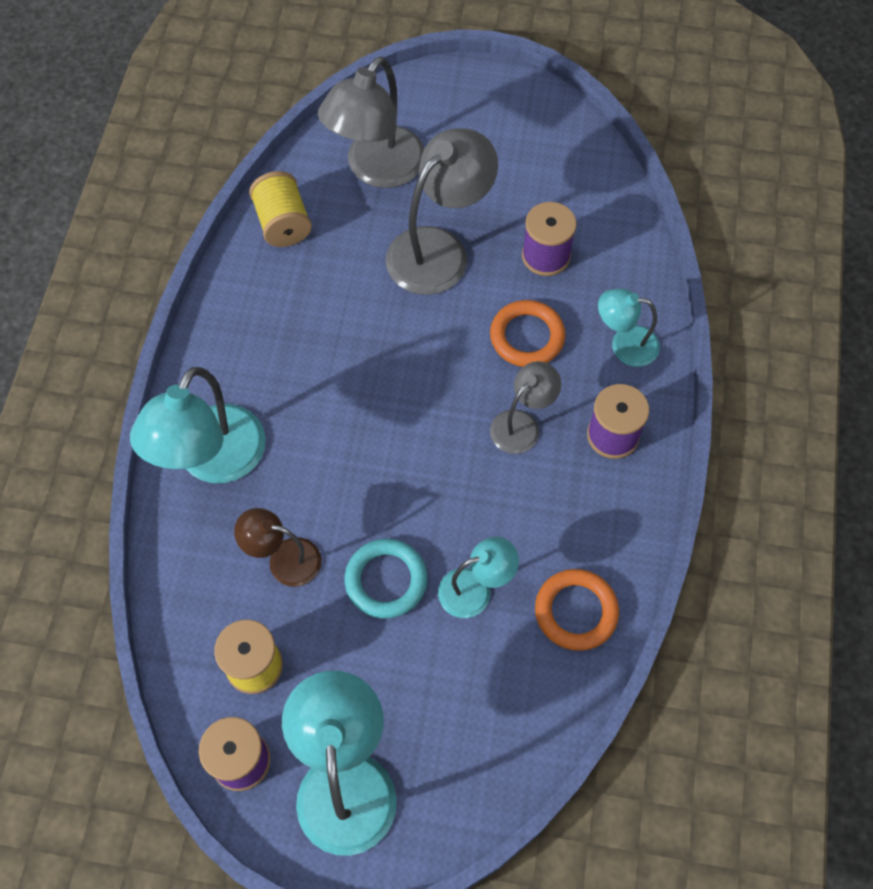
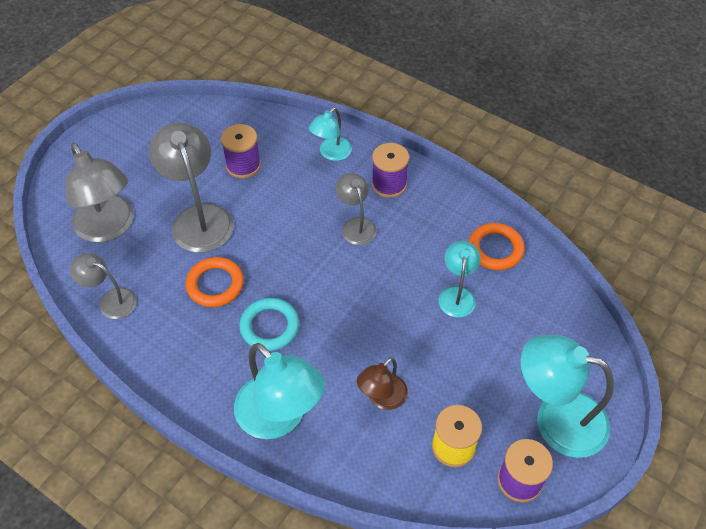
camera: 65 degrees left, 10 degrees down
yellow spool [249,171,312,247] -> grey lamp [70,253,137,319]
turquoise ring [345,539,428,619] -> turquoise ring moved to [239,298,299,351]
orange ring [490,300,565,367] -> orange ring moved to [186,257,244,307]

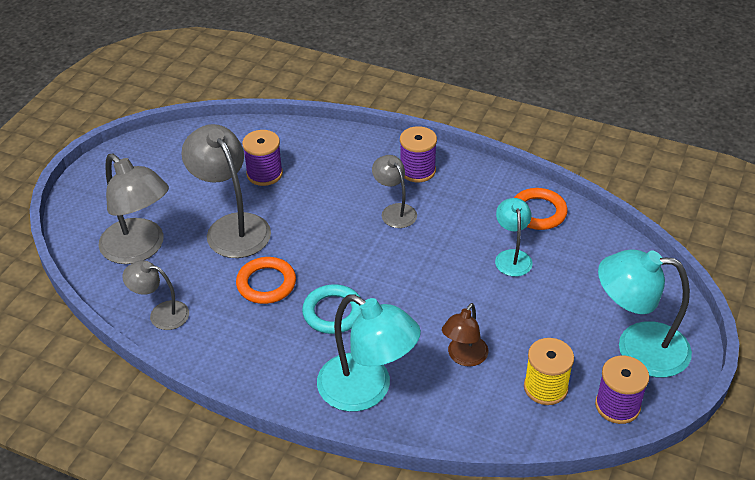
camera: 10 degrees left, 10 degrees down
turquoise lamp [309,107,352,161] -> none

